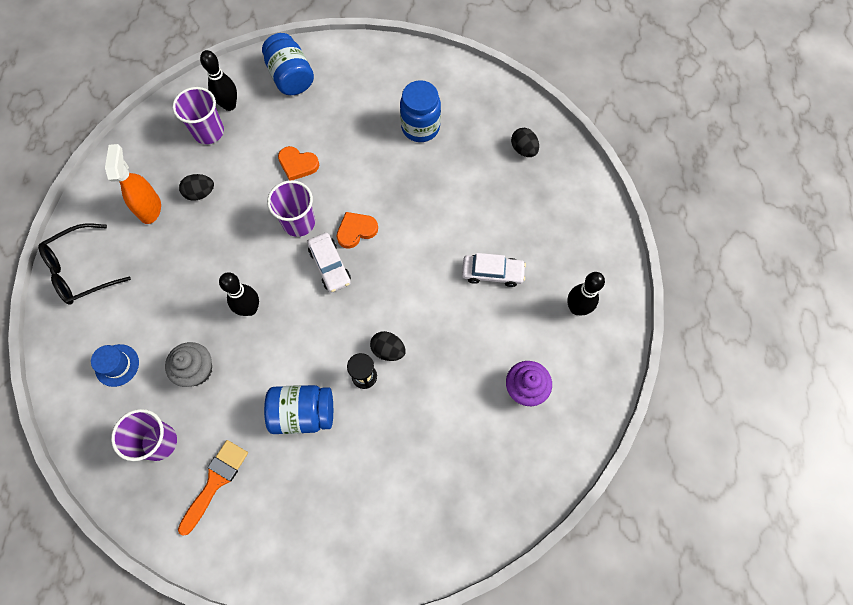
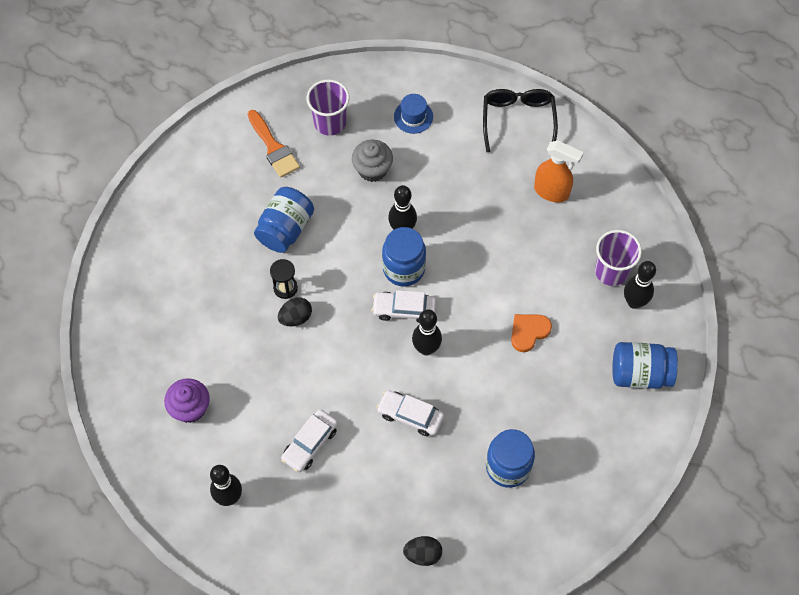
camera: 120 degrees right, 5 degrees down
black egg [179,174,214,201] -> none
purple cup [267,180,315,237] -> none
orange heart [337,212,378,249] -> black bowling pin [412,309,442,355]
none -> white car [376,390,444,436]
none -> blue jar [382,227,426,287]

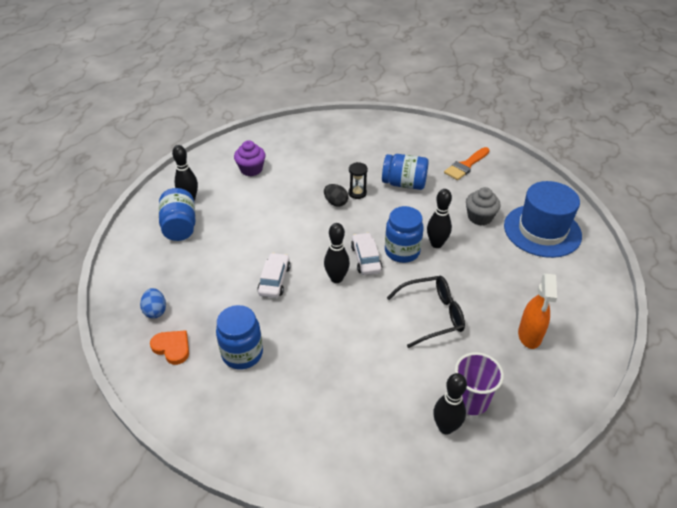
camera: 75 degrees right, 20 degrees down
white car [281,409,338,472] -> none
purple cup [307,80,350,136] -> none
blue hat [394,94,433,134] -> blue hat [504,181,582,258], size x2.24
black egg [403,536,442,566] -> blue egg [140,288,166,319]
black glasses [483,89,558,152] -> black glasses moved to [387,276,465,348]
orange heart [511,314,552,352] -> orange heart moved to [150,330,189,365]
blue jar [612,342,678,389] -> blue jar moved to [159,188,195,241]

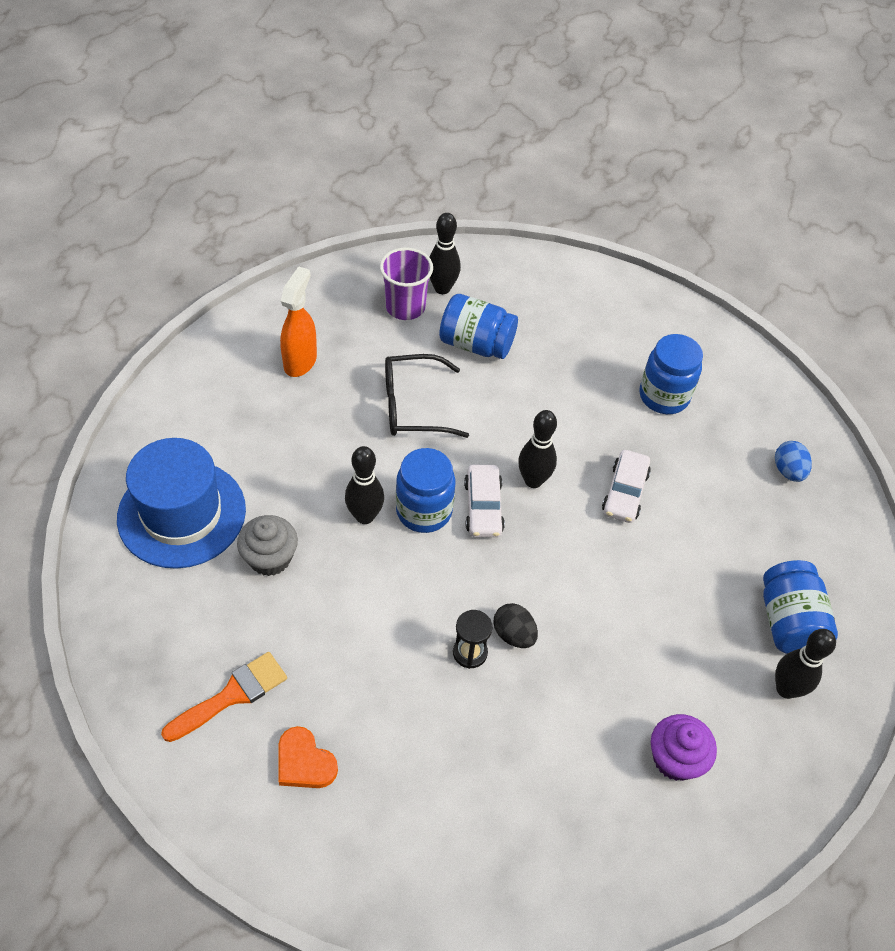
camera: 175 degrees left, 10 degrees up
orange heart [150,330,189,365] -> orange heart moved to [279,726,338,788]
blue jar [382,154,429,190] -> blue jar moved to [439,294,518,359]

